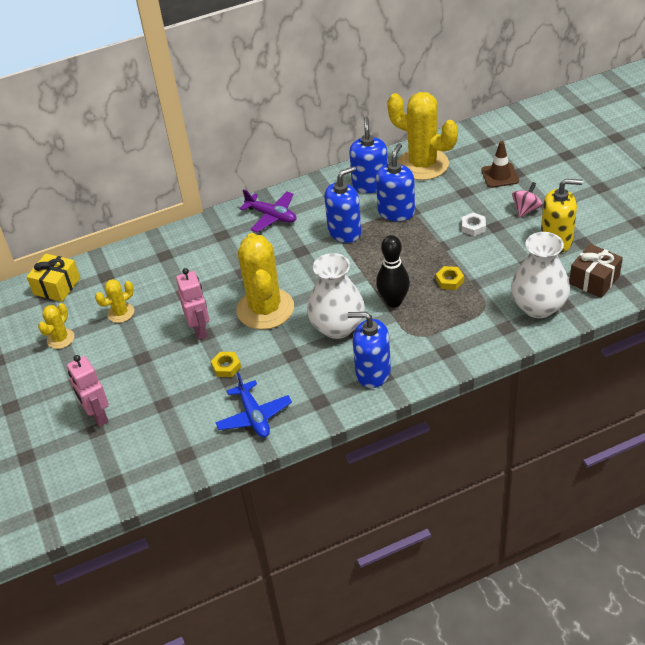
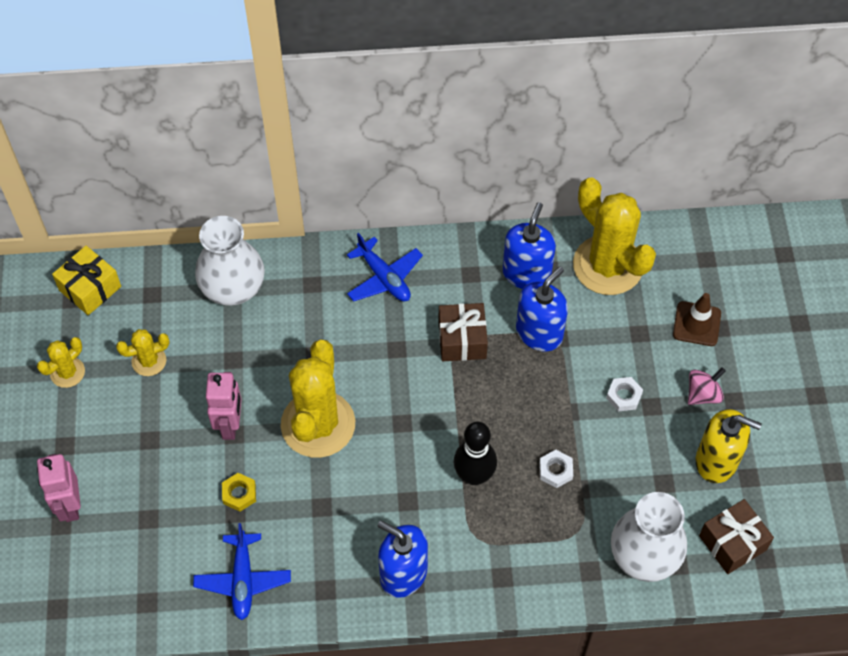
camera: 15 degrees right, 15 degrees up
purple plane [239,189,297,232] -> blue plane [347,233,423,302]
white vase [307,253,365,339] -> white vase moved to [195,216,265,306]
blue soap dispenser [324,166,361,243] -> brown gift [438,303,488,361]
yellow nut [436,266,464,290] -> white nut [539,450,573,488]

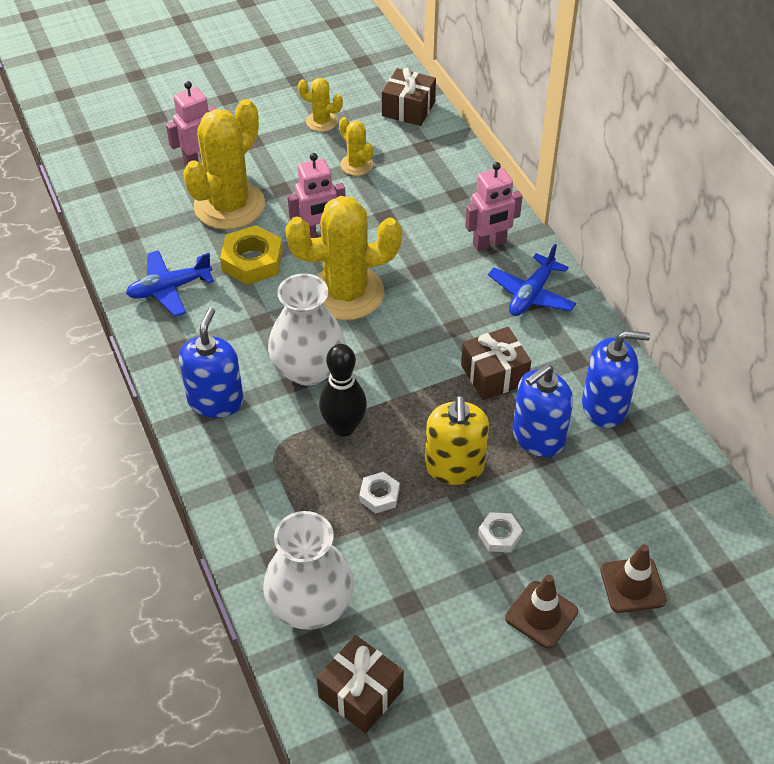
camera: 70 degrees right, 10 degrees down
yellow gift [52,246,121,315] -> brown gift [382,68,436,126]
white vase [195,216,265,306] -> white vase moved to [268,273,346,386]
yellow nut [222,473,256,511] -> yellow nut [220,225,283,285], size x1.79
blue soap dispenser [516,267,568,351] -> blue soap dispenser turned 120 degrees clockwise [512,364,573,457]
yellow cactus [573,178,656,295] -> yellow cactus moved to [183,99,265,230]
pink spinning top [688,368,726,405] -> brown traffic cone [505,575,578,649]
yellow soap dispenser [696,409,762,483] -> yellow soap dispenser moved to [425,396,489,485]
none -> pink robot [465,162,522,251]

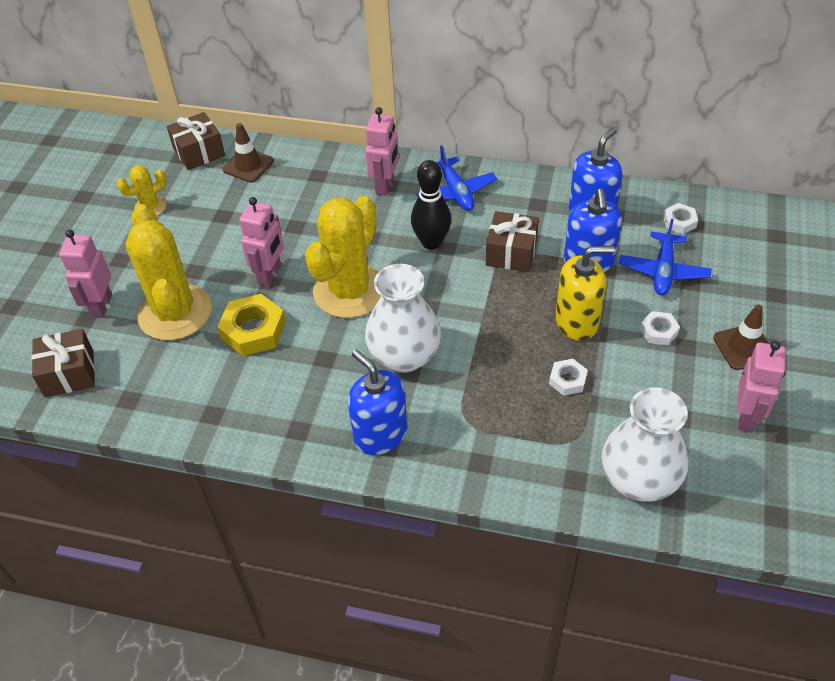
camera: 50 degrees left, 0 degrees up
blue plane [126,250,214,316] -> blue plane moved to [619,218,711,295]
brown gift [317,635,404,733] -> brown gift moved to [32,329,95,397]
black bowling pin [319,344,367,436] -> black bowling pin moved to [411,160,451,250]
yellow cactus [339,117,373,176] -> none
yellow soap dispenser [425,396,489,485] -> yellow soap dispenser turned 45 degrees counterclockwise [555,246,615,341]
brown traffic cone [600,544,666,613] -> brown traffic cone moved to [223,123,274,183]
none -> white nut [663,203,698,234]
none -> pink robot [737,341,786,432]

